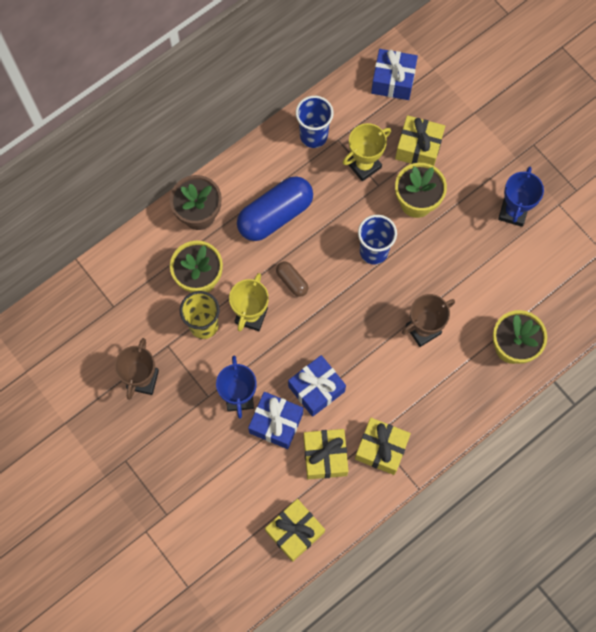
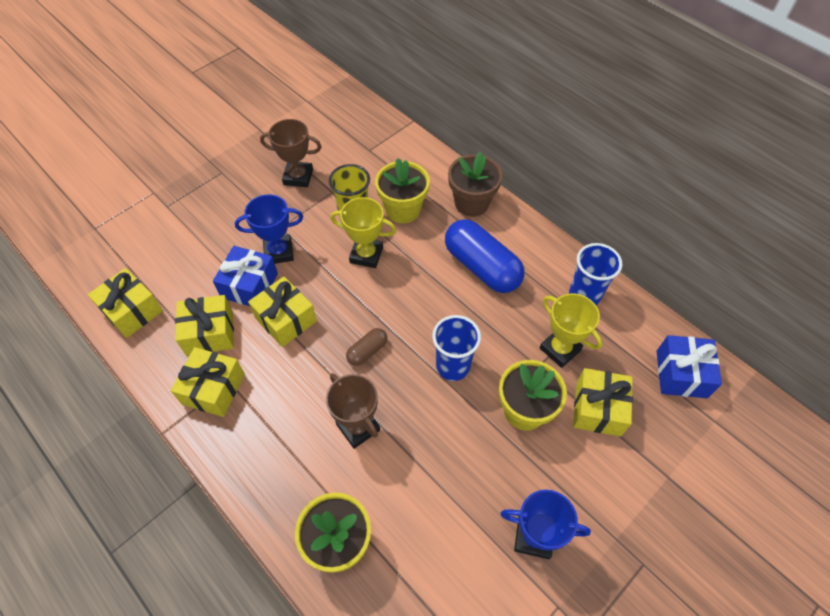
camera: 85 degrees right, 15 degrees down
brown capsule [276,262,308,297] -> brown capsule moved to [346,328,387,366]
blue gift [288,355,346,417] -> yellow gift [248,277,317,347]

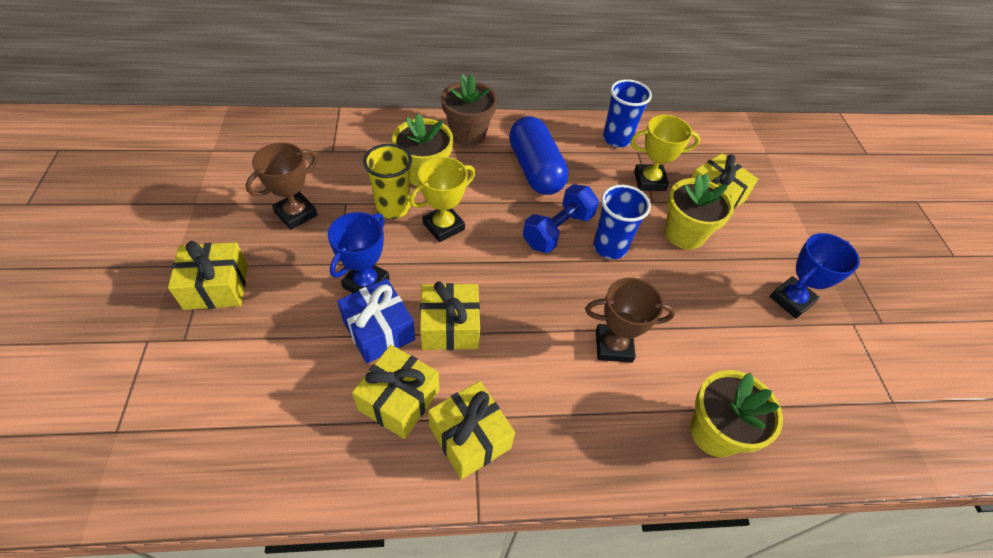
camera: 55 degrees left, 5 degrees down
yellow gift [88,268,163,338] -> yellow gift moved to [168,241,248,310]
brown capsule [346,328,387,366] -> none
blue capsule [445,219,525,293] -> blue capsule turned 75 degrees clockwise [509,116,569,195]
blue gift [657,335,722,398] -> none
none -> blue dumbbell [523,184,599,253]

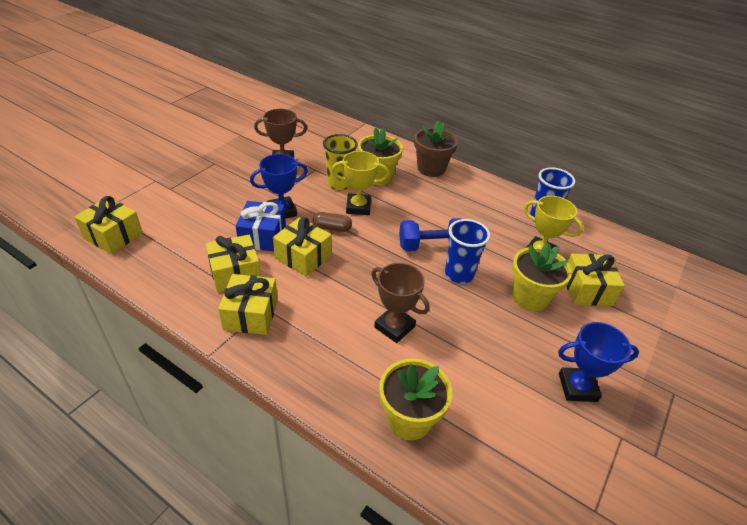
camera: 40 degrees right, 10 degrees down
yellow gift [168,241,248,310] -> yellow gift moved to [74,196,143,254]
blue capsule [509,116,569,195] -> none
none -> brown capsule [313,212,352,232]

